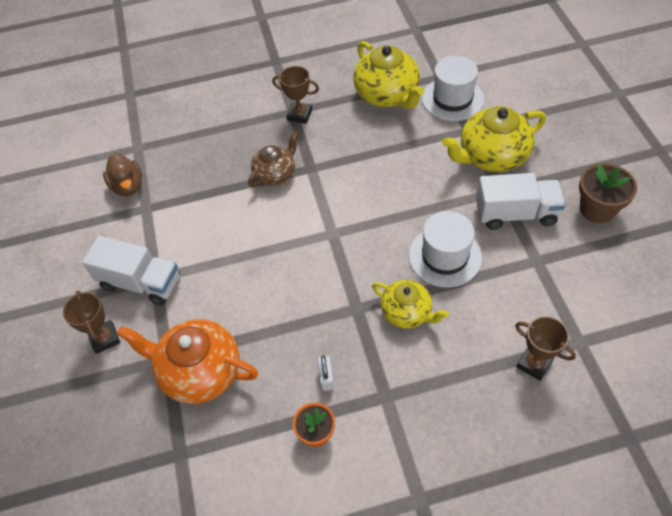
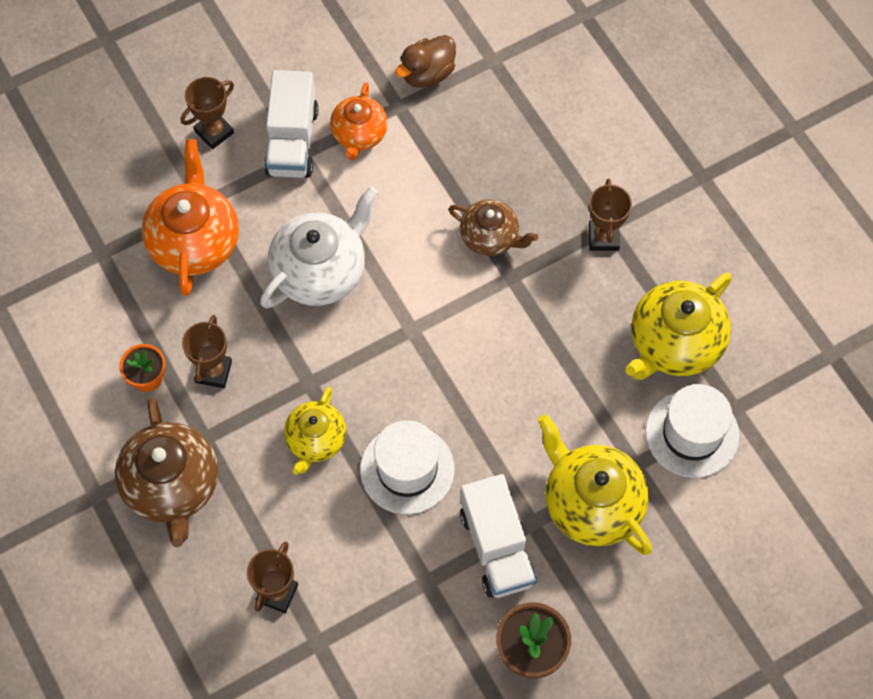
camera: 70 degrees right, 10 degrees up
white padlock [317,355,334,391] -> brown trophy [182,315,232,388]
none -> brown teapot [115,398,218,547]
none -> white teapot [260,186,378,308]
none -> orange teapot [330,82,388,160]

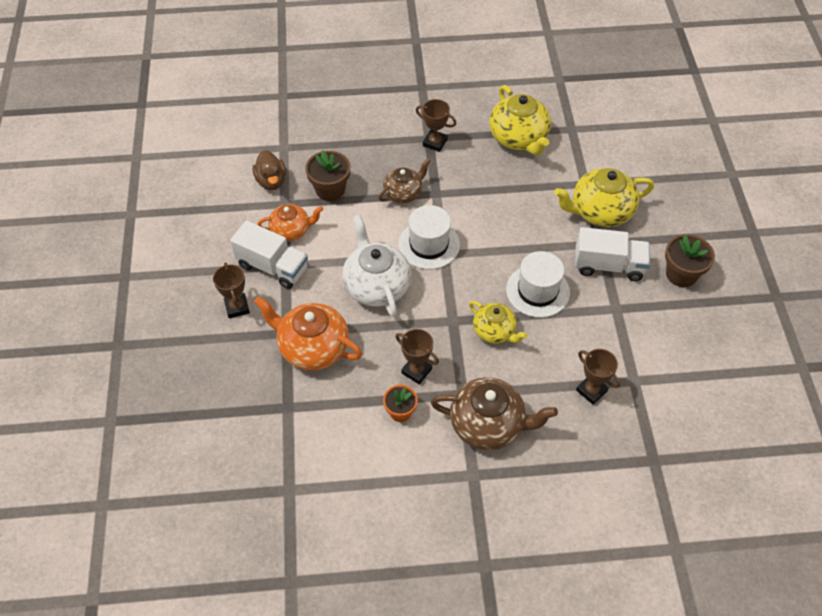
camera: 65 degrees left, 10 degrees down
orange teapot [330,82,388,160] -> orange teapot turned 45 degrees counterclockwise [257,204,323,241]
white hat [645,384,739,478] -> white hat moved to [398,205,460,269]
none -> brown flower pot [305,150,350,201]

